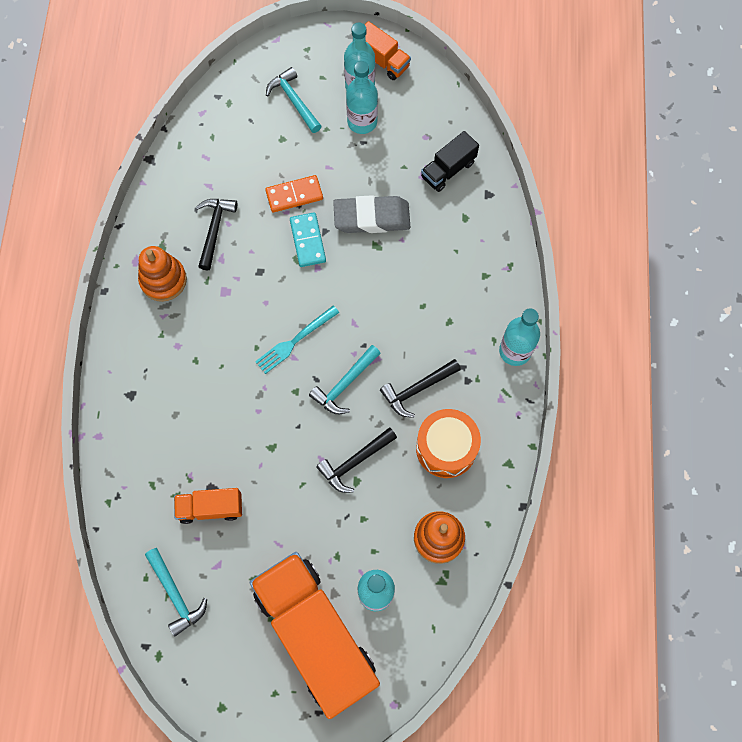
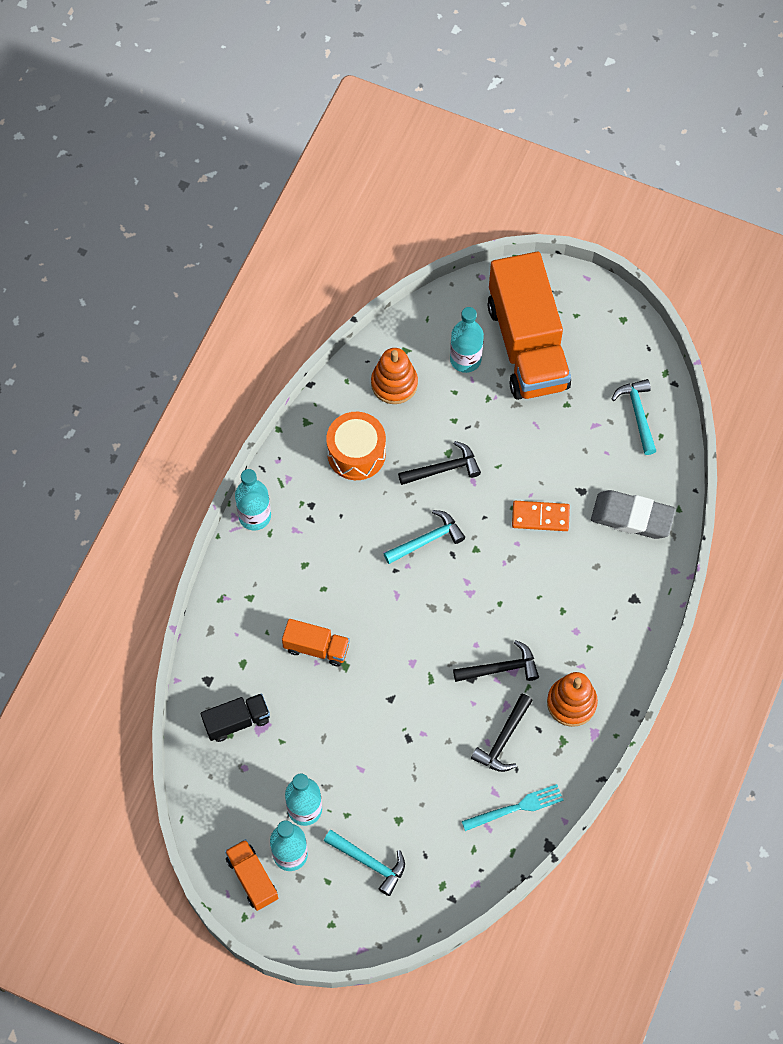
camera: 160 degrees left, 5 degrees down
orange truck [174,488,242,524] -> orange truck moved to [282,619,350,666]
turquoise fork [255,306,339,374] -> turquoise fork moved to [462,784,563,831]
orange domino [265,175,323,213] -> orange domino moved to [512,501,570,531]
turquoise hammer [266,67,322,133] -> turquoise hammer turned 45 degrees counterclockwise [324,830,405,896]
turquoise domino [290,213,326,267] -> none
grey eraser [333,195,410,233] -> grey eraser moved to [591,490,676,539]
black hammer [380,359,461,418] -> black hammer moved to [453,640,539,682]

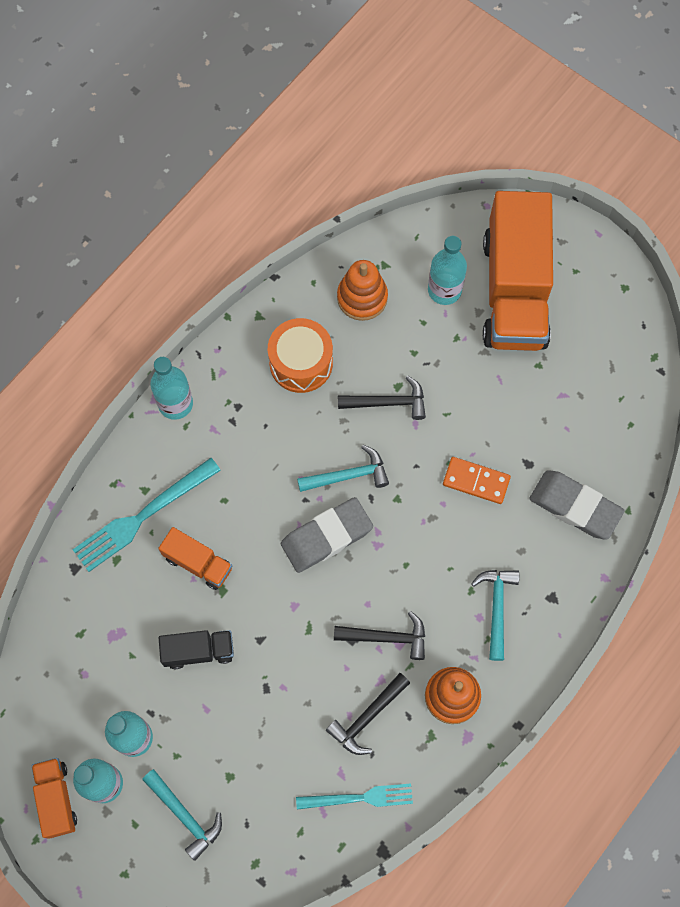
camera: 15 degrees right, 5 degrees up
black truck [201,693,270,742] -> black truck moved to [159,630,234,669]
turquoise hammer [612,379,656,455] -> turquoise hammer moved to [471,570,519,661]
none -> turquoise fork [73,458,221,572]
none -> grey eraser [281,497,373,573]

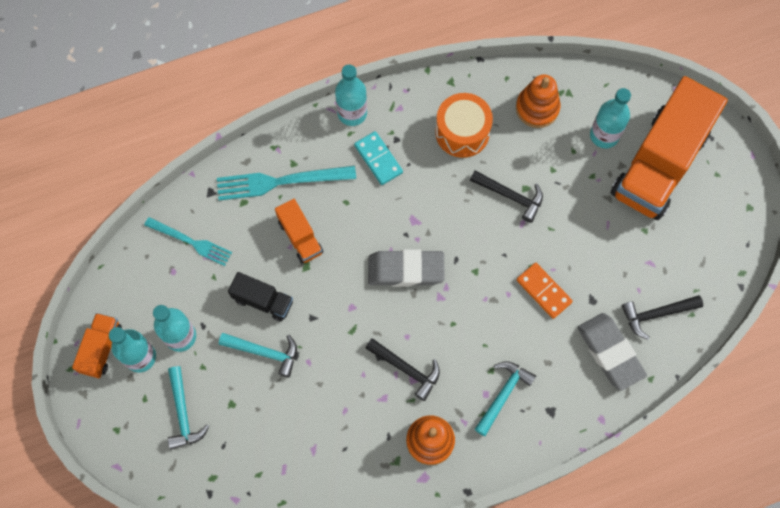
camera: 30 degrees right, 0 degrees up
turquoise fork [296,783,413,810] -> turquoise fork moved to [144,217,232,266]
turquoise hammer [297,445,389,492] -> turquoise hammer moved to [219,333,297,378]
black hammer [326,673,410,755] -> black hammer moved to [622,295,703,340]
none -> turquoise domino [354,131,403,185]

